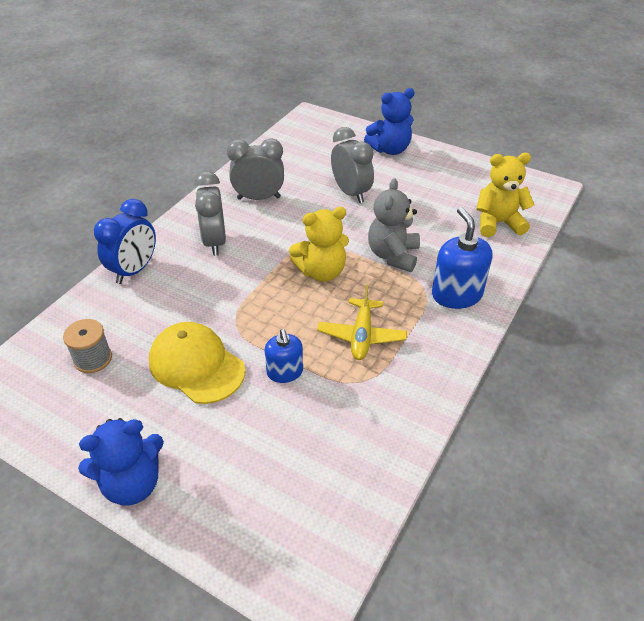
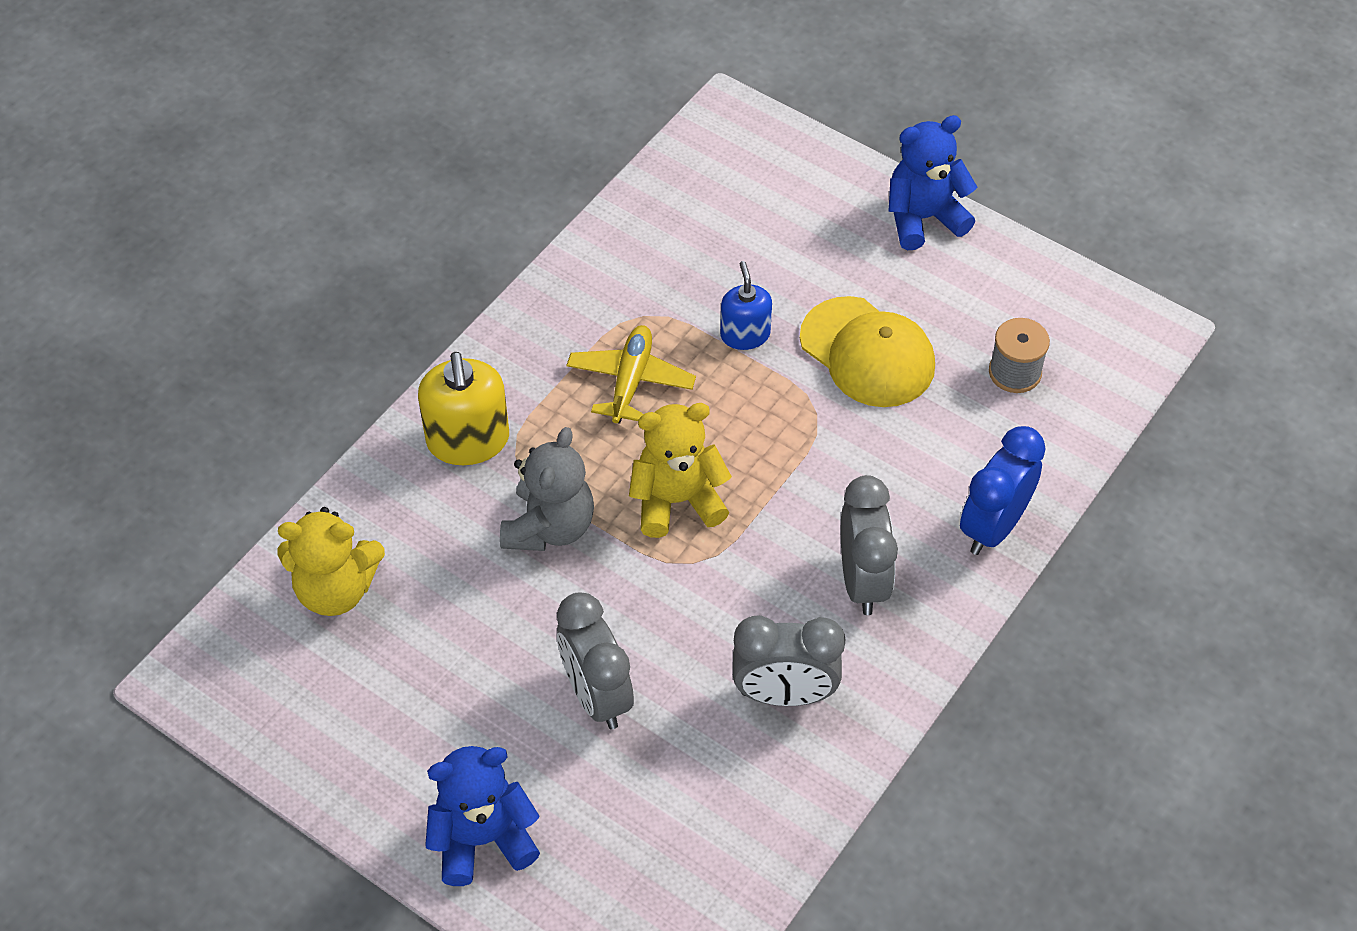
camera: 175 degrees left, 10 degrees up
blue soap dispenser [432,207,492,309] -> yellow soap dispenser [418,352,509,465]

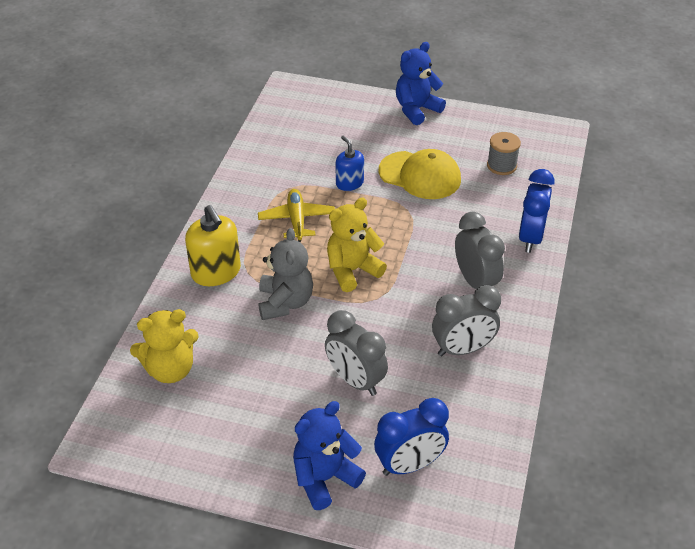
camera: 20 degrees left, 10 degrees down
none -> blue clock [374,398,449,476]

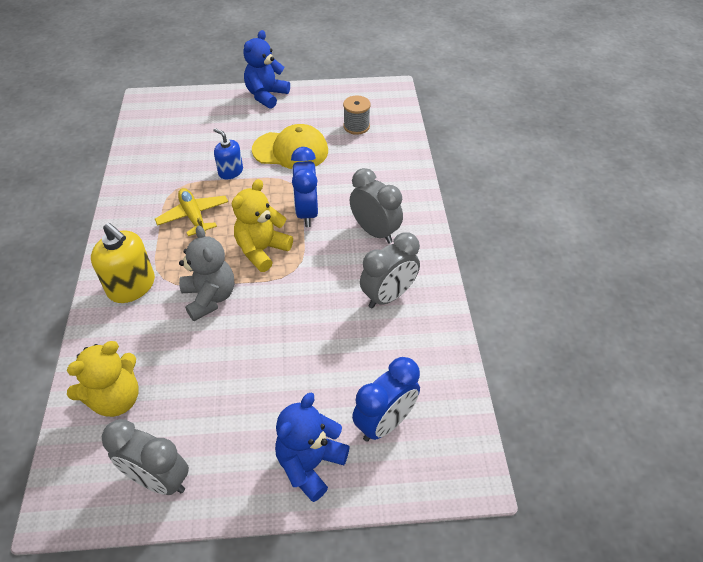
camera: 20 degrees left, 5 degrees up
grey clock [325,310,388,396] -> grey clock moved to [101,419,189,495]
blue clock [518,169,555,253] -> blue clock moved to [291,147,318,227]

